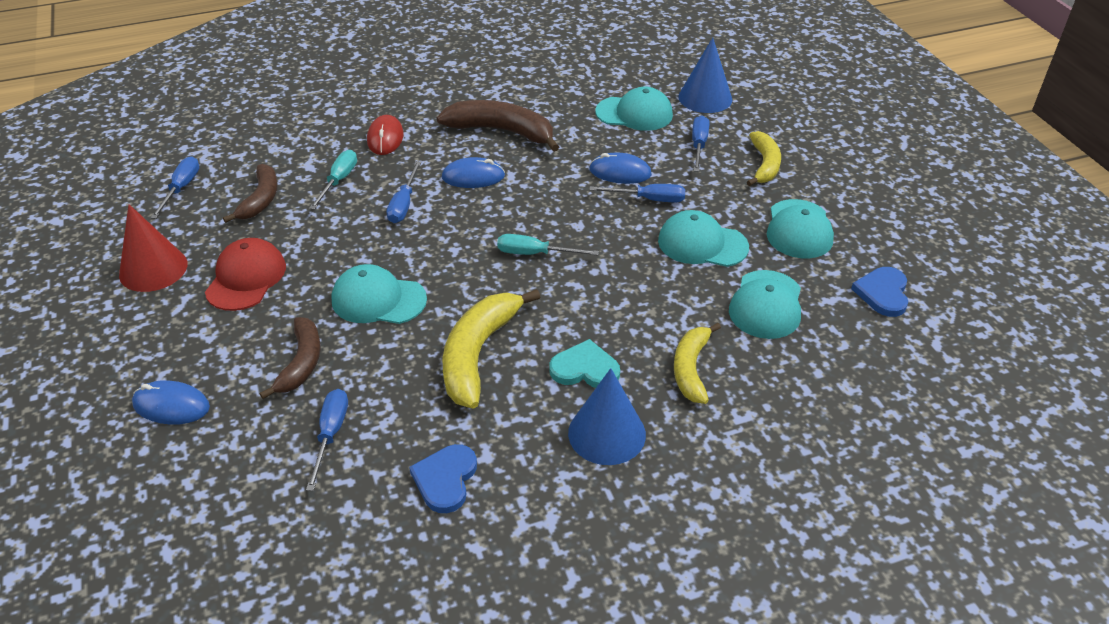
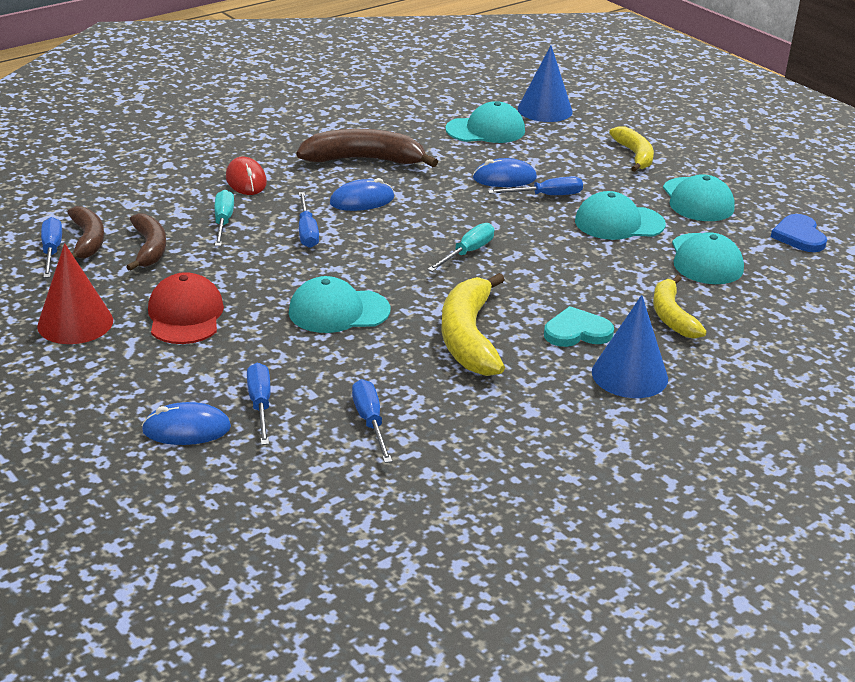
camera: 20 degrees left, 10 degrees down
brown banana [260,317,321,399] -> brown banana moved to [67,206,104,259]
blue heart [409,444,477,513] -> none
turquoise screwdriver [497,234,599,255] -> turquoise screwdriver turned 135 degrees clockwise [427,223,494,272]
blue screwdriver [692,115,709,172] -> blue screwdriver moved to [247,363,271,445]

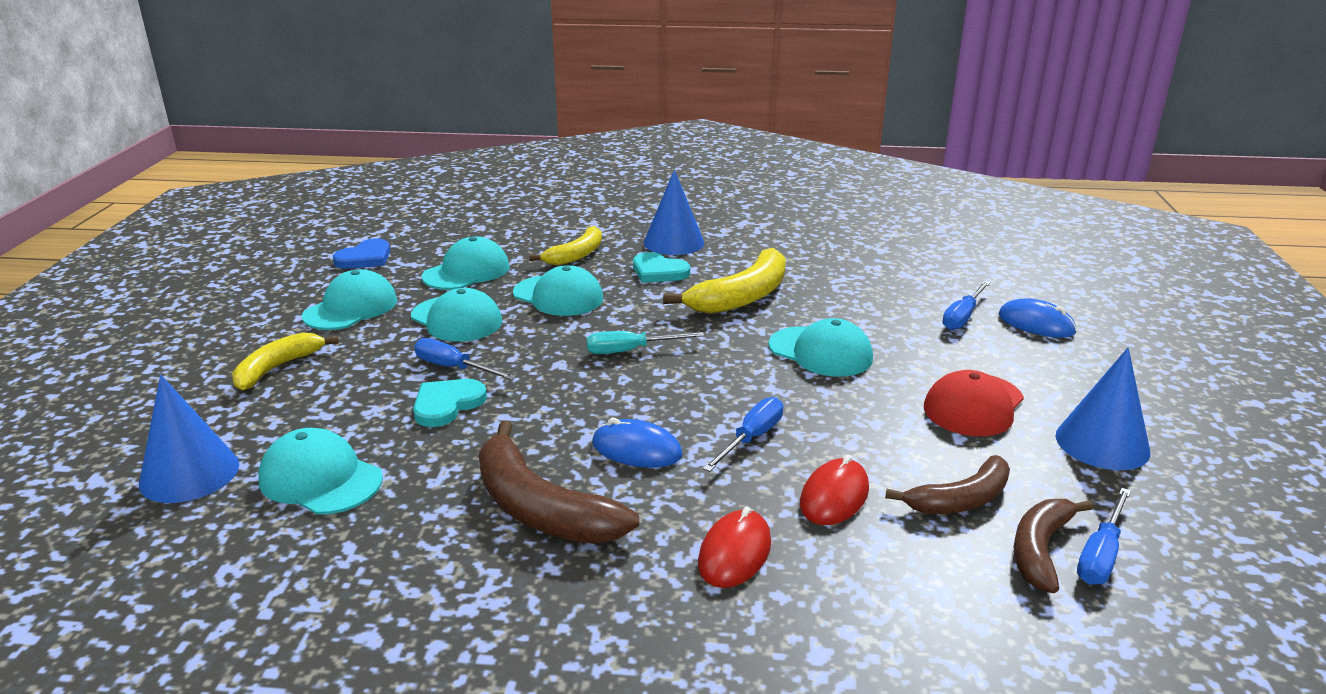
camera: 135 degrees left, 5 degrees down
red cone [37,243,113,344] -> blue cone [1056,348,1150,470]
brown banana [126,213,166,271] -> brown banana turned 150 degrees counterclockwise [885,455,1010,514]
turquoise screwdriver [214,190,234,246] -> red mouse [800,455,869,525]
blue screwdriver [352,379,392,463] -> none
blue mouse [473,158,537,187] -> turquoise heart [413,379,487,427]
none -> turquoise cap [513,265,603,316]

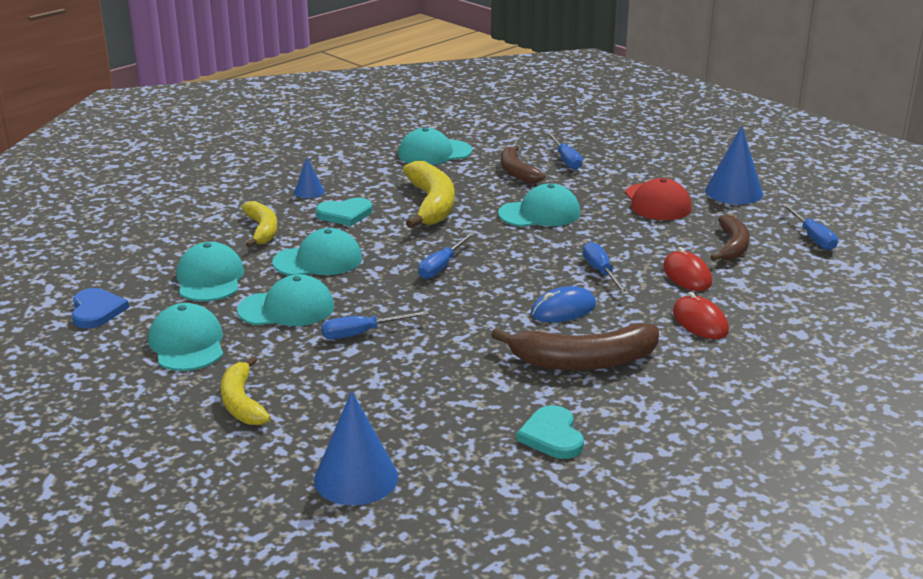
camera: 50 degrees left, 0 degrees up
turquoise cap [258,428,383,515] -> turquoise cap moved to [398,128,472,165]
turquoise heart [413,379,487,427] -> turquoise heart moved to [516,405,584,459]
turquoise screwdriver [586,331,704,354] -> blue screwdriver [418,232,475,279]
blue cone [644,170,704,255] -> blue cone [294,157,325,198], size x0.53
blue mouse [998,298,1077,338] -> none
brown banana [1014,499,1094,593] -> brown banana moved to [501,145,545,183]

